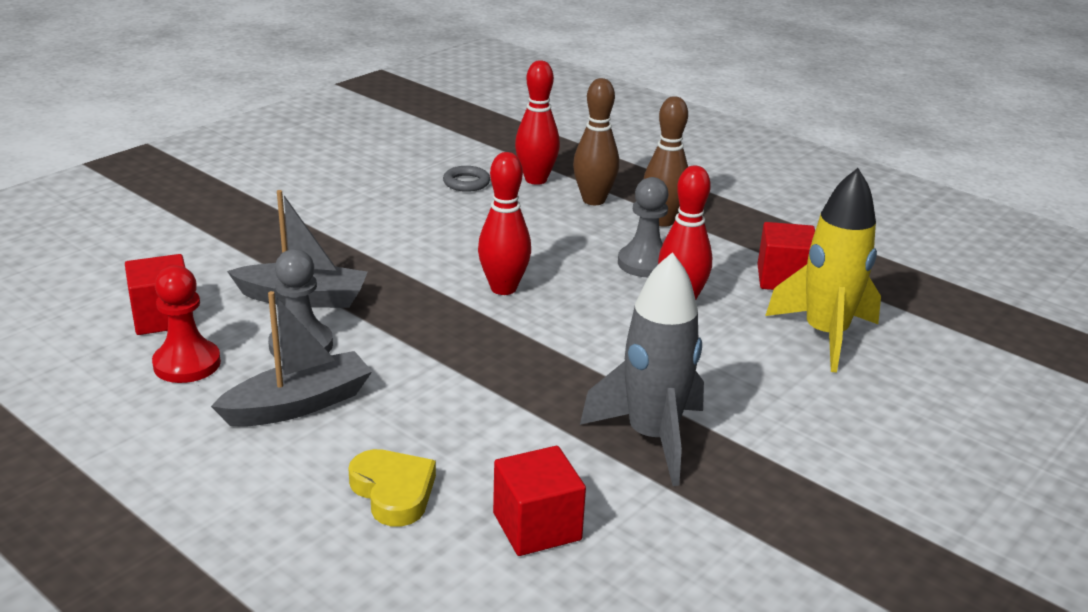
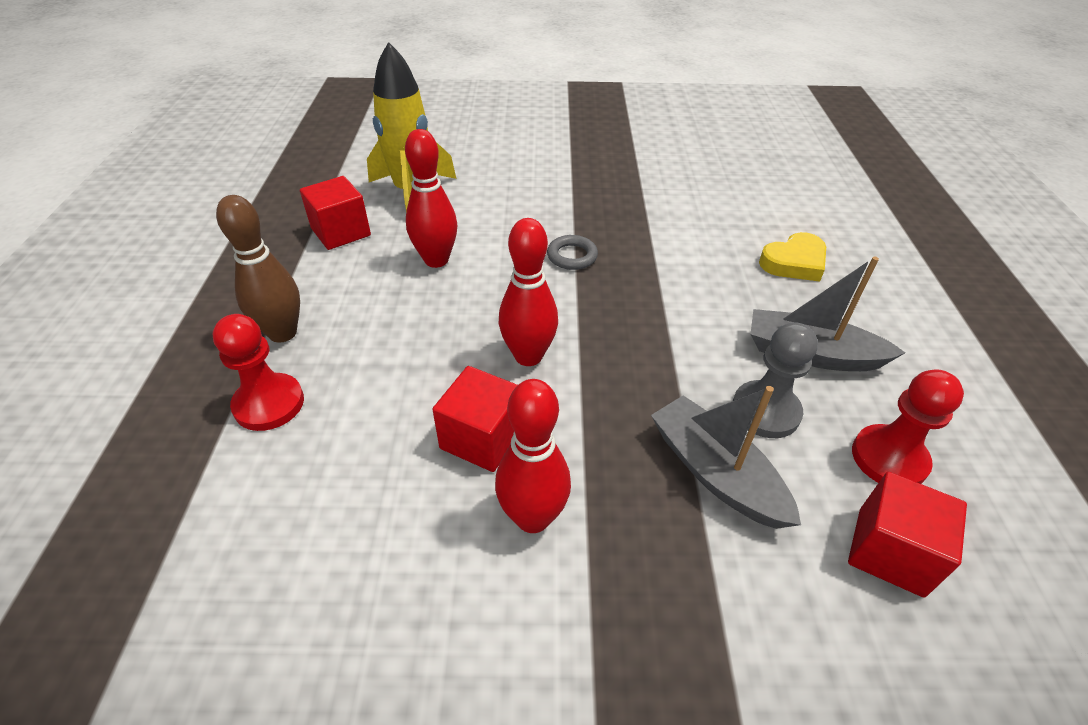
camera: 130 degrees left, 15 degrees up
yellow heart [348,449,436,527] -> yellow heart turned 135 degrees counterclockwise [759,232,826,282]
grey ring [443,166,490,192] -> grey ring moved to [547,235,598,270]
red cube [493,446,586,556] -> red cube moved to [432,366,518,472]
red bowling pin [515,60,560,185] -> red bowling pin moved to [495,379,571,533]
brown bowling pin [573,78,619,205] -> red pawn [213,314,304,431]
grey rocket [580,252,704,486] -> none
grey pawn [618,177,669,277] -> none

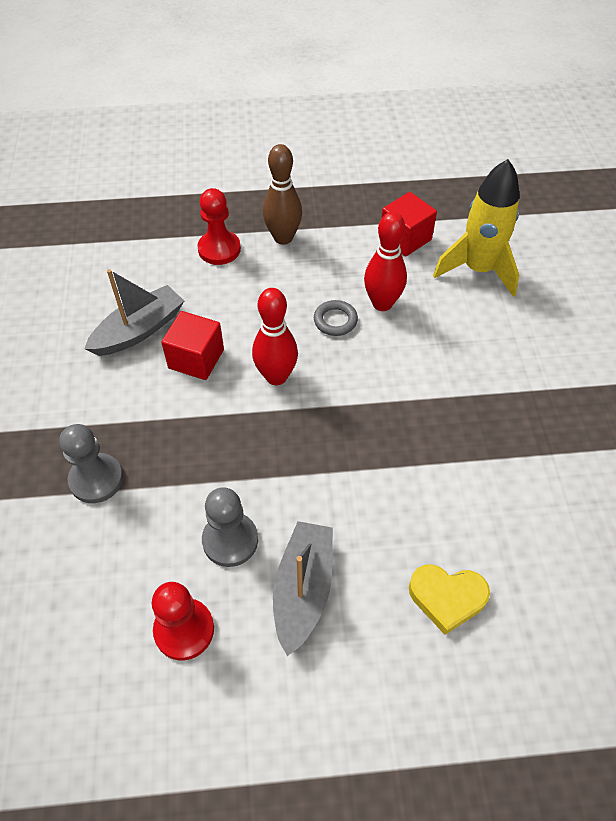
camera: 85 degrees right, 10 degrees up
red bowling pin [495,379,571,533] -> none
grey ring [547,235,598,270] -> grey ring moved to [314,300,358,336]
grey boat [651,386,801,529] -> grey boat moved to [84,269,184,356]
yellow heart [759,232,826,282] -> yellow heart turned 45 degrees counterclockwise [409,564,490,635]
red cube [848,472,967,598] -> none
none -> grey pawn [59,424,123,503]

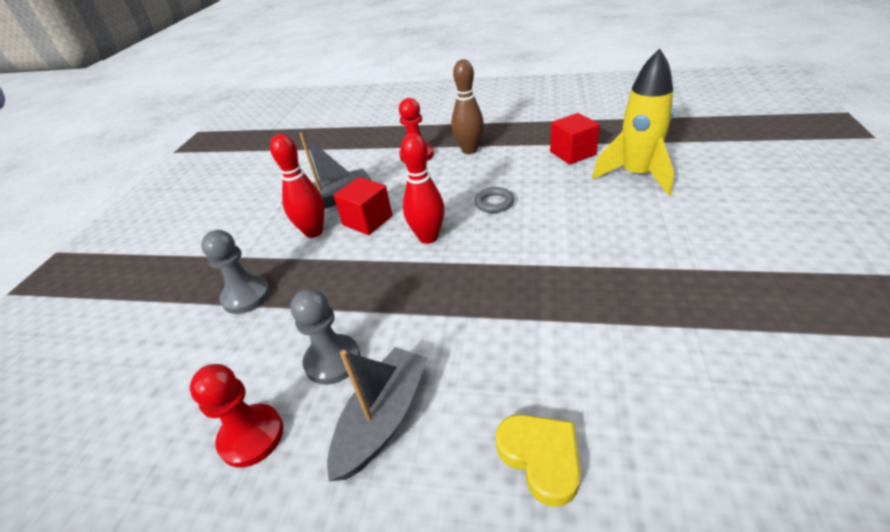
camera: 20 degrees right, 15 degrees down
red bowling pin [364,212,407,311] -> red bowling pin moved to [270,134,325,238]
yellow heart [409,564,490,635] -> yellow heart turned 150 degrees counterclockwise [495,414,581,507]

